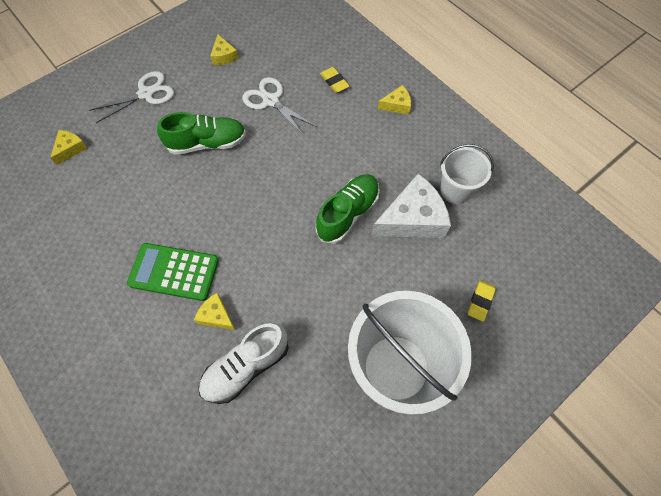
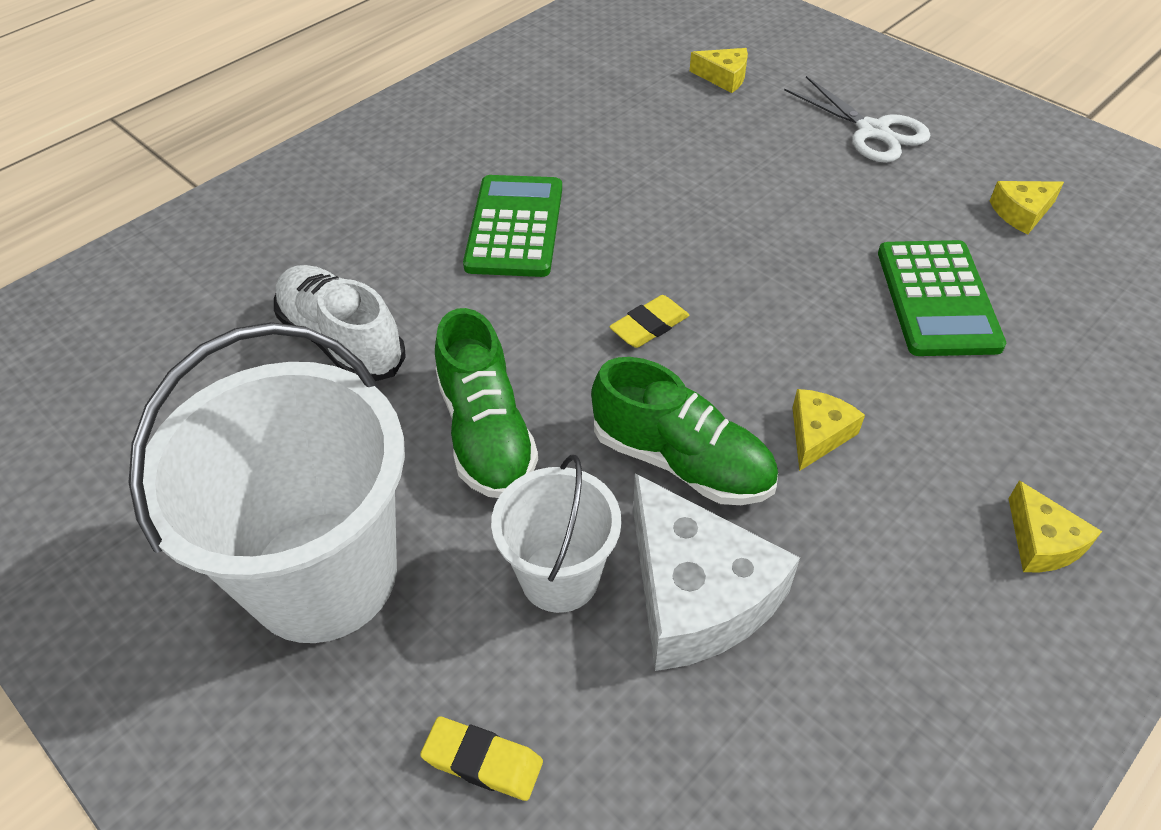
camera: 85 degrees right, 15 degrees down
green shoe [157,112,246,155] -> green shoe moved to [435,308,538,498]
yellow cheese [194,293,235,330] -> yellow cheese moved to [792,389,865,471]
white scissors [242,77,317,136] -> green calculator [878,240,1007,356]
yellow eraser [320,67,349,93] -> yellow eraser moved to [609,295,689,348]
white bucket [440,144,494,204] -> white bucket moved to [491,455,621,613]

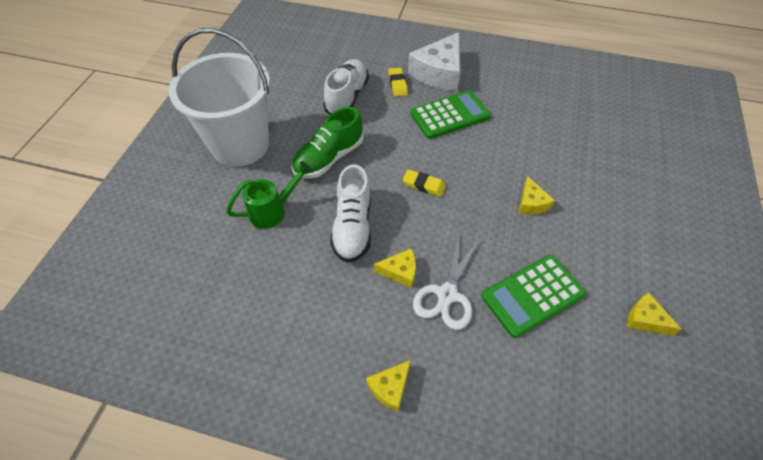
camera: 60 degrees right, 5 degrees up
yellow eraser [420,716,543,801] -> yellow eraser moved to [388,67,408,96]
white bucket [491,455,621,613] -> green watering can [226,161,313,229]
green shoe [591,357,778,505] -> white shoe [330,164,371,263]
white cheese [633,473,800,671] -> white cheese moved to [408,32,460,91]
yellow cheese [690,48,748,93] -> yellow cheese moved to [519,176,555,215]
white scissors [784,76,930,163] -> white scissors moved to [413,235,479,330]

